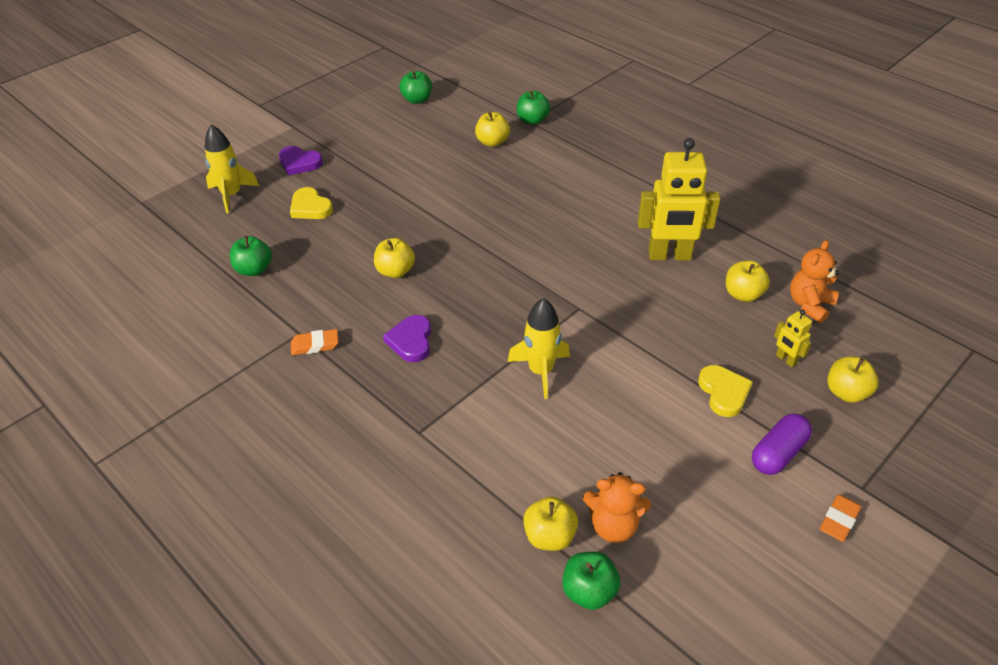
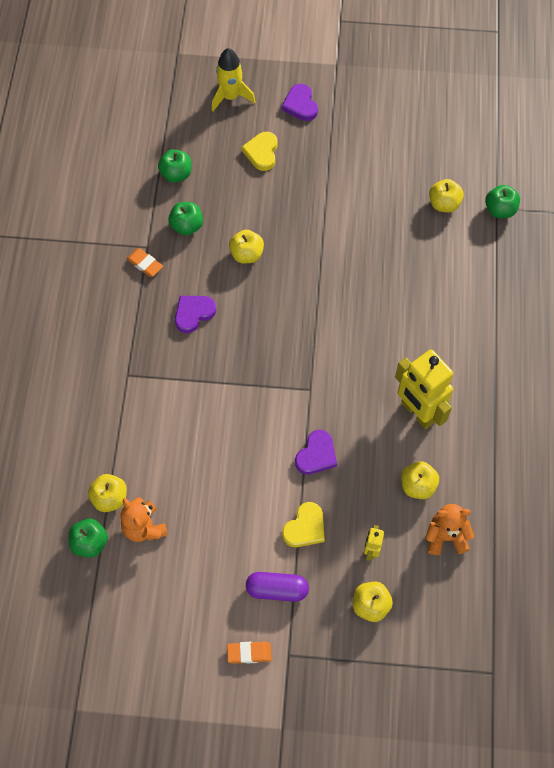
camera: 50 degrees right, 20 degrees up
green apple [400,71,432,104] -> green apple moved to [168,202,203,236]
yellow rocket [508,298,570,399] -> none
none -> purple heart [295,430,337,475]

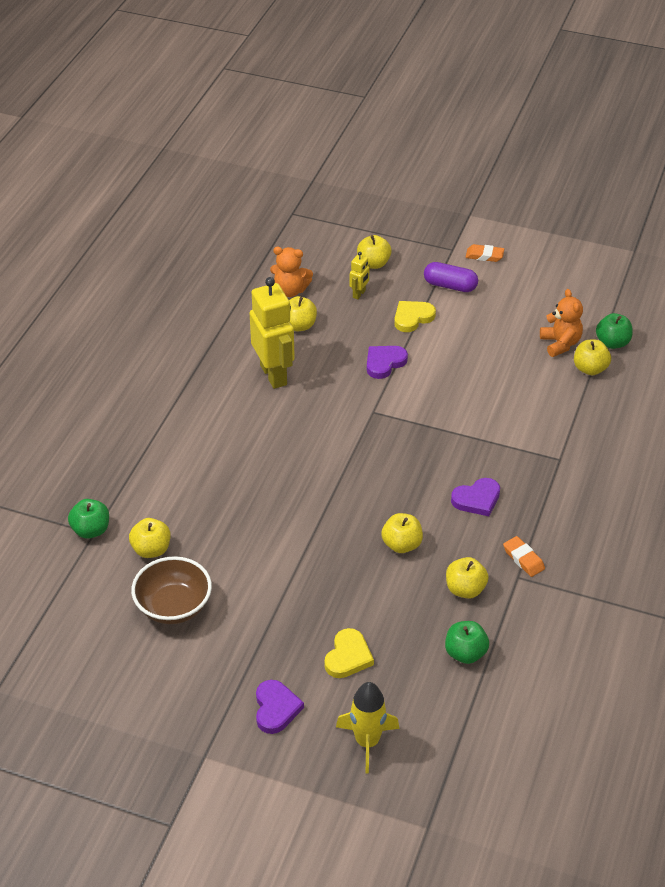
camera: 165 degrees left, 20 degrees down
green apple [168,202,203,236] -> yellow apple [446,557,489,599]
none -> brown bowl [131,556,212,624]

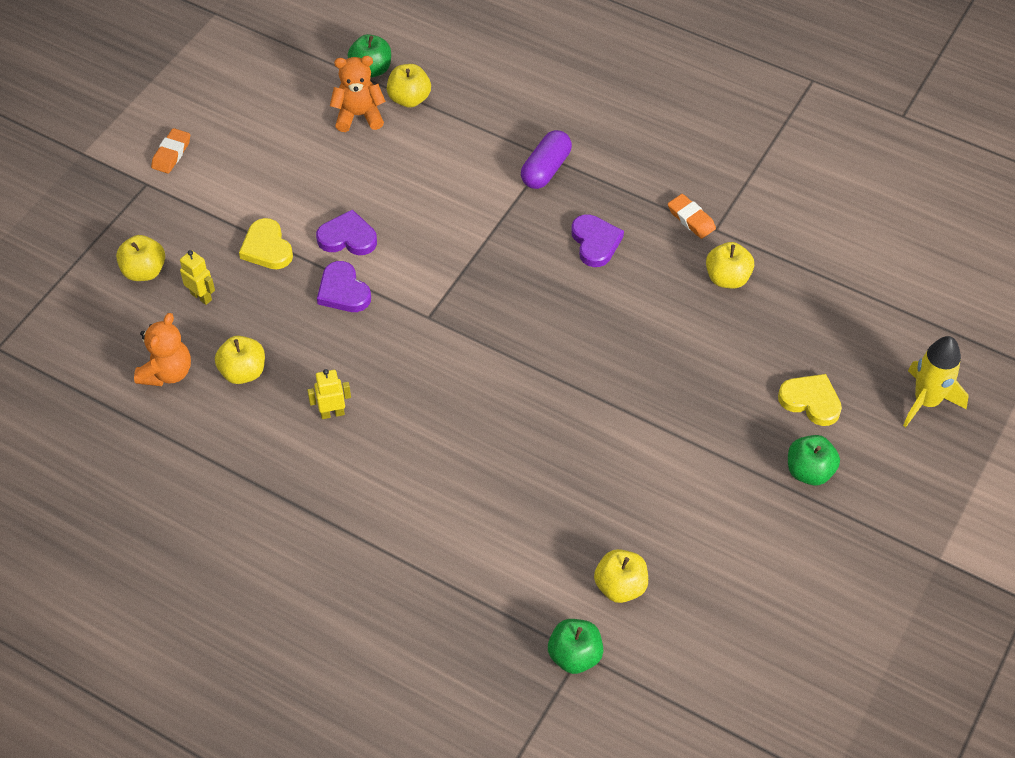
camera: 80 degrees left, 10 degrees up
brown bowl [131,556,212,624] -> none
yellow robot [250,277,295,389] -> yellow robot [307,369,351,419], size x0.45
purple heart [256,680,304,734] -> purple heart moved to [316,209,377,255]
yellow apple [381,513,423,553] -> none
purple capsule [424,262,478,292] -> purple capsule moved to [521,130,572,189]
green apple [445,621,489,664] -> green apple moved to [788,435,840,486]
orange eraser [503,536,545,577] -> orange eraser turned 75 degrees clockwise [668,194,716,239]

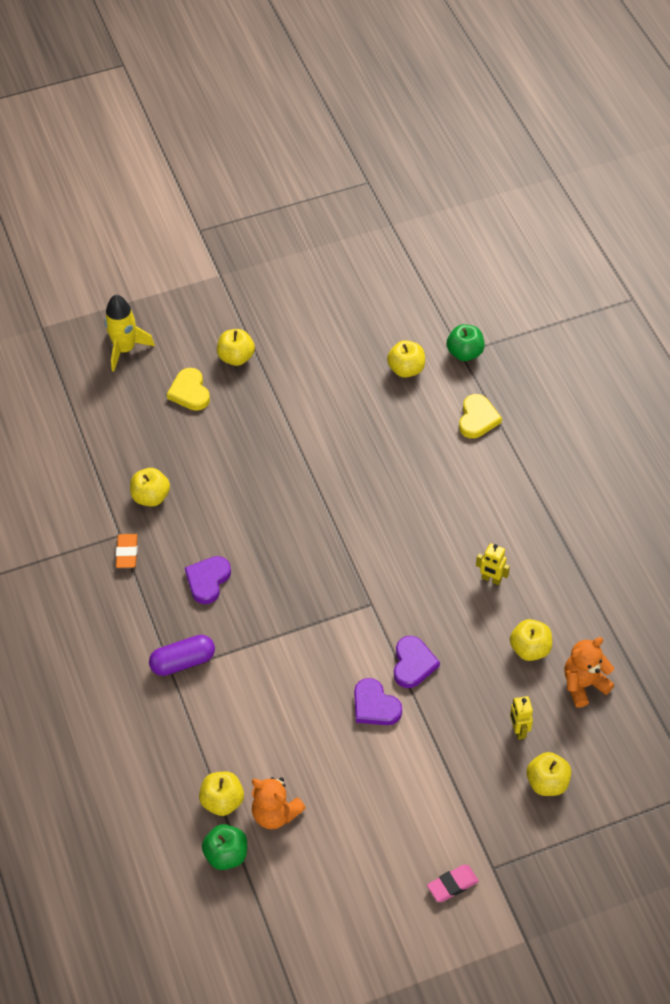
camera: 140 degrees left, 0 degrees up
orange eraser [151,128,190,173] -> pink eraser [427,865,479,902]
yellow heart [239,218,293,269] -> yellow heart moved to [459,394,502,438]
green apple [788,435,840,486] -> yellow apple [217,329,255,366]

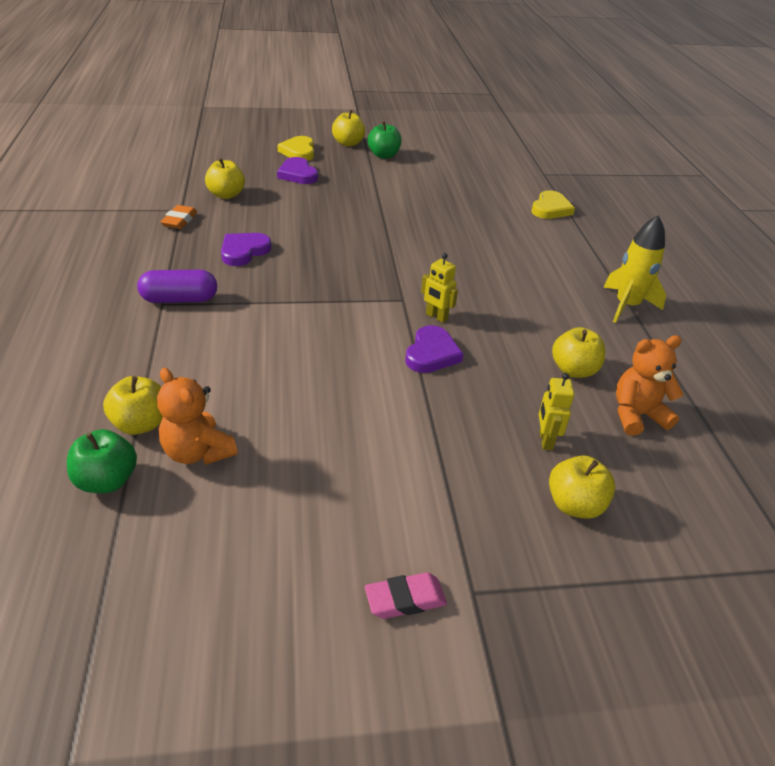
camera: 10 degrees right, 15 degrees down
yellow rocket [105,295,155,372] -> yellow rocket moved to [603,215,666,323]
purple heart [354,678,402,725] -> purple heart moved to [277,157,318,184]
yellow apple [387,340,425,378] -> none
green apple [447,324,485,361] -> green apple moved to [368,121,401,159]
yellow robot [476,543,510,585] -> yellow robot moved to [421,253,458,323]

